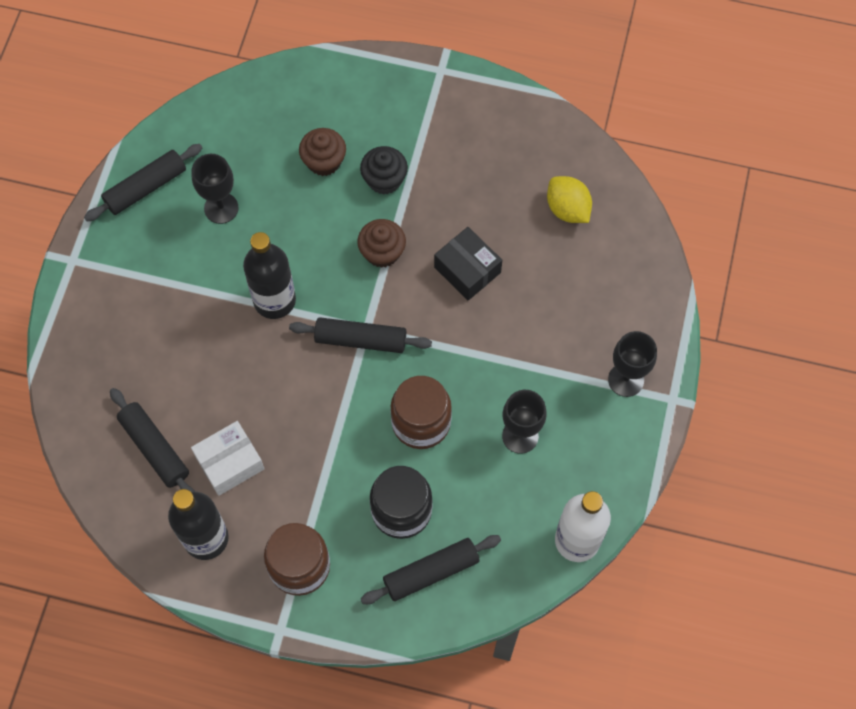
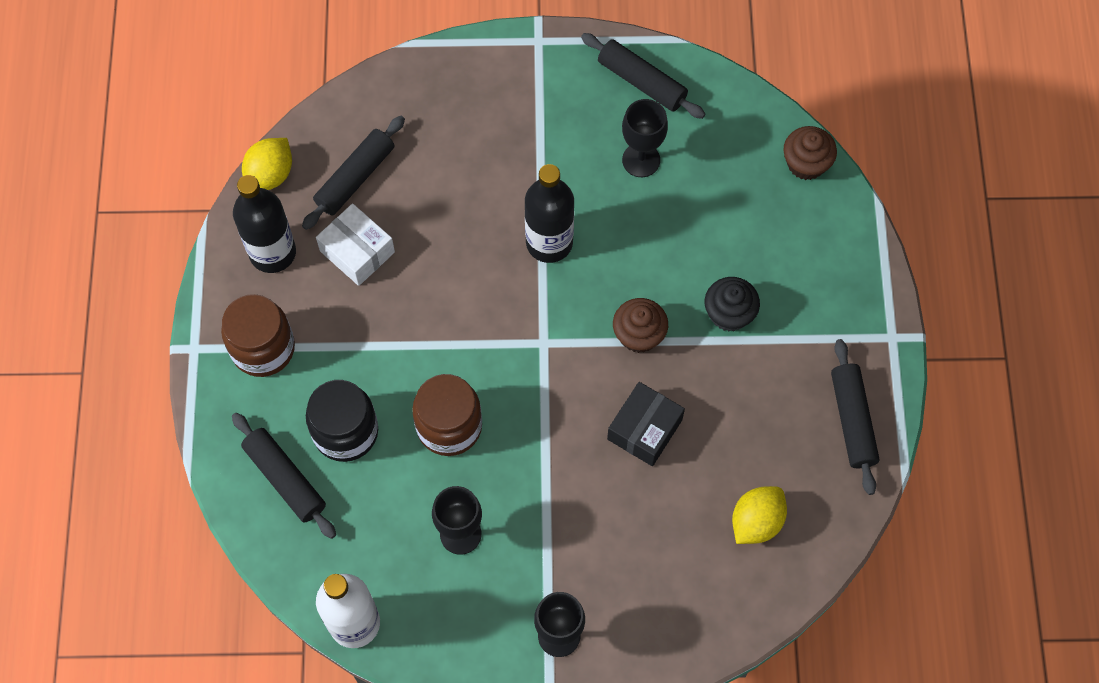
camera: 75 degrees right, 0 degrees up
black rolling pin [289,317,432,353] -> black rolling pin moved to [831,339,880,495]
brown cupcake [299,128,346,176] -> brown cupcake moved to [784,126,837,180]
none -> yellow lemon [242,138,292,190]

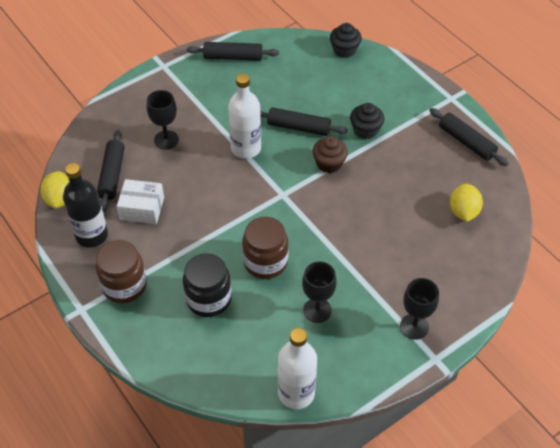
camera: 35 degrees left, 15 degrees down
black rolling pin [232,413,336,539] -> black rolling pin moved to [260,107,348,136]
black bottle [525,164,574,263] -> white bottle [228,74,261,159]
black box [607,382,685,466] -> none
black goblet [622,99,668,177] -> black goblet moved to [147,90,179,149]
brown cupcake [784,126,837,180] -> black cupcake [330,23,362,58]

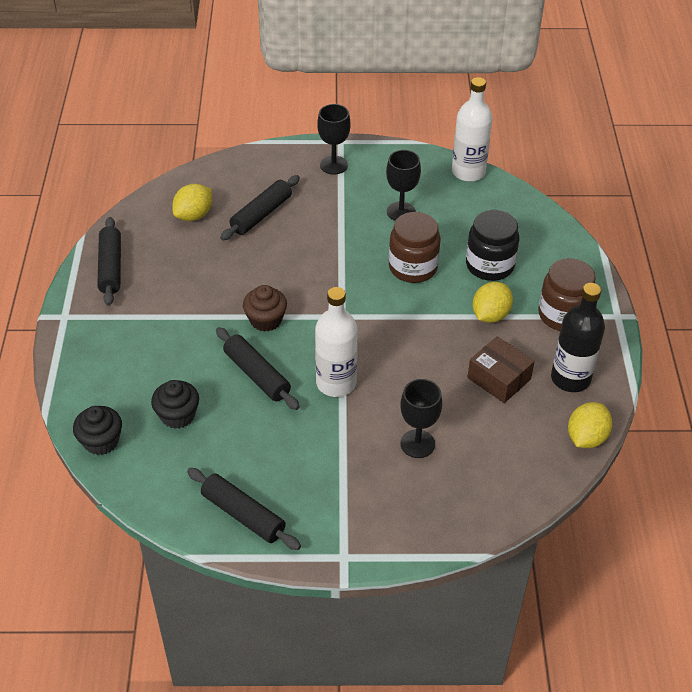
camera: 145 degrees left, 5 degrees down
black rolling pin [97,130,125,212] -> black rolling pin moved to [220,175,300,240]
white box [117,179,164,224] -> brown box [467,336,535,403]
black cupcake [350,103,384,139] -> black cupcake moved to [151,380,199,429]
none -> yellow lemon [473,282,513,323]

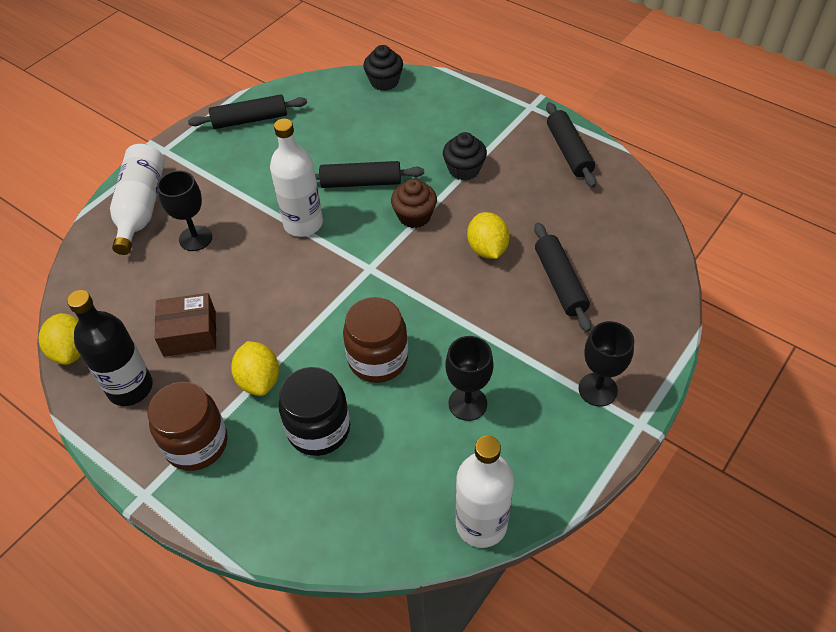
camera: 130 degrees right, 5 degrees up
black rolling pin [97,217,121,306] -> black rolling pin turned 45 degrees clockwise [546,102,597,188]
black cupcake [151,380,199,429] -> black cupcake moved to [443,132,487,181]
yellow lemon [172,184,212,221] -> yellow lemon moved to [467,212,510,259]
none -> white bottle [110,144,165,255]

